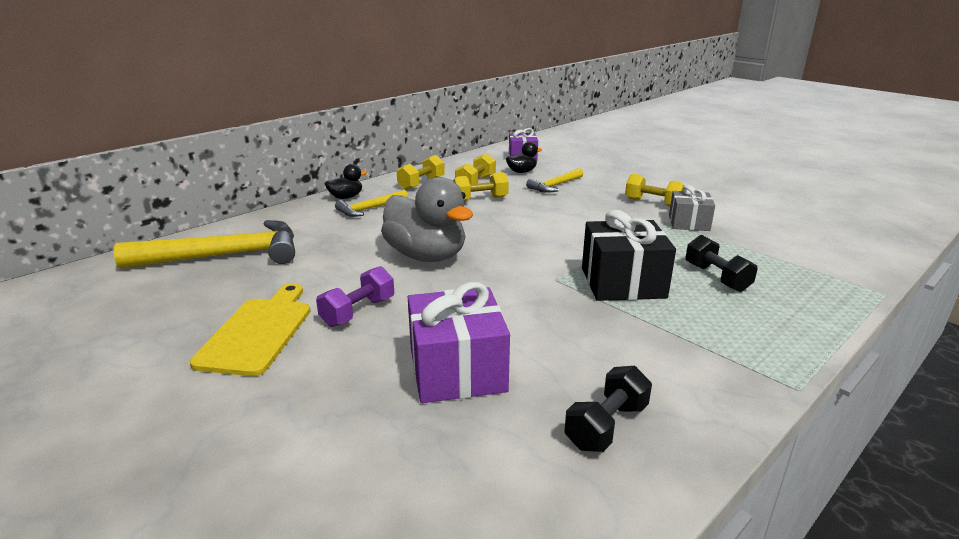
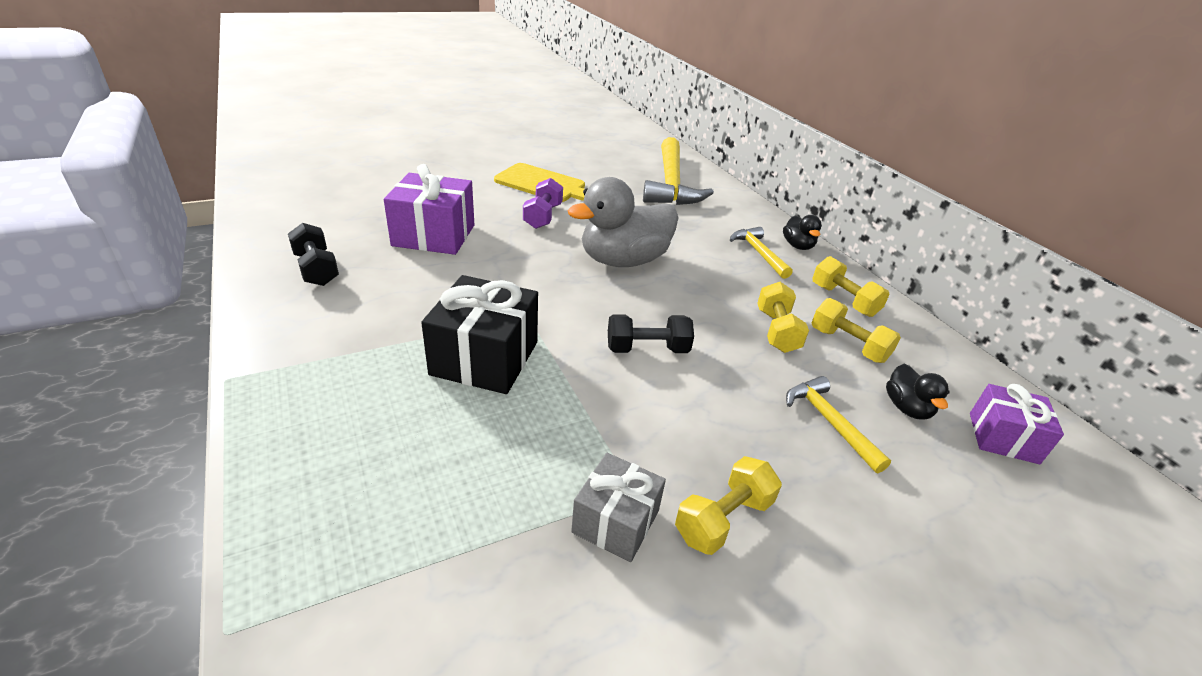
camera: 105 degrees right, 10 degrees up
purple dumbbell [316,266,394,327] -> purple dumbbell turned 45 degrees clockwise [523,178,563,229]
black dumbbell [686,235,758,292] -> black dumbbell moved to [608,314,694,353]

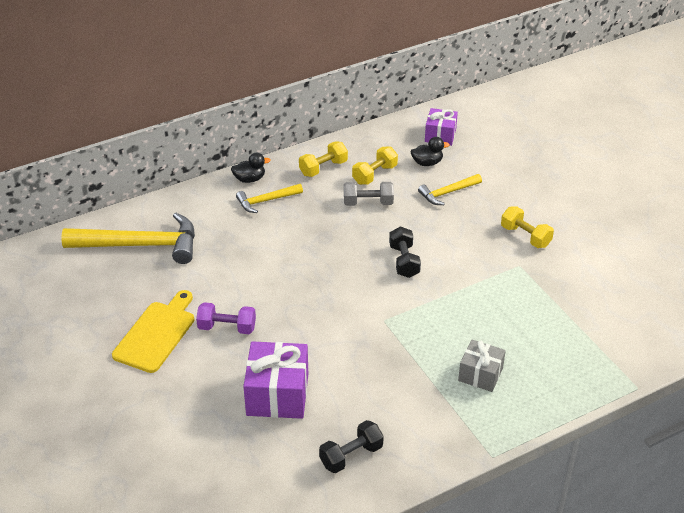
camera: 90 degrees left, 5 degrees up
black gift [421,275,538,394] -> none
grey duck [568,177,679,267] -> none
grey gift [571,453,666,562] -> grey gift moved to [458,340,506,392]
yellow dumbbell [757,282,809,353] -> grey dumbbell [344,182,394,206]

